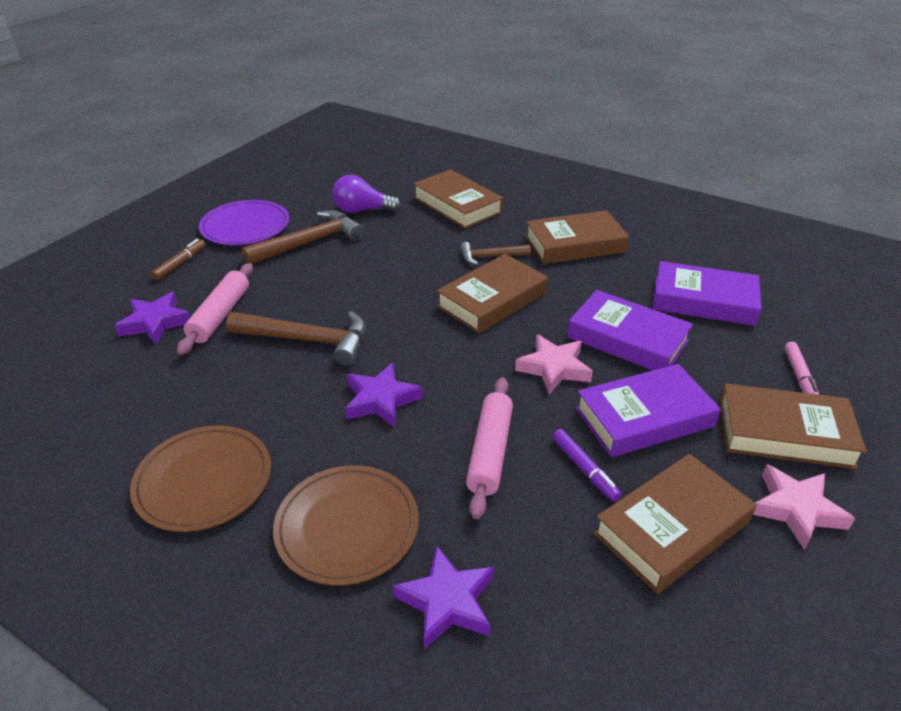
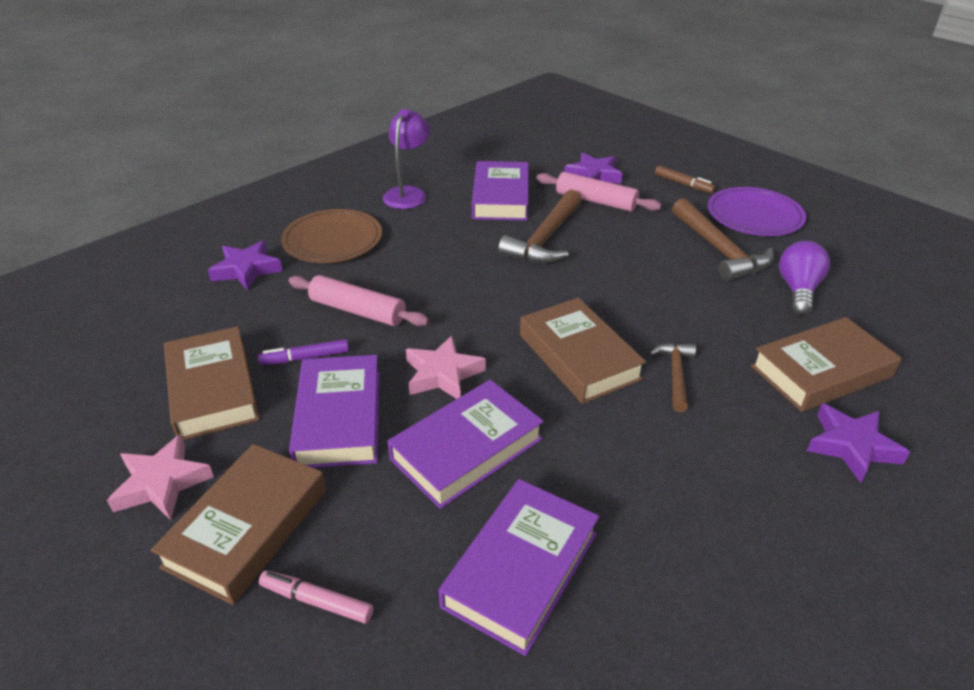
camera: 105 degrees right, 0 degrees up
brown plate [130,426,271,532] -> purple lamp [383,109,430,209]
purple star [345,363,423,428] -> purple star moved to [807,404,910,483]
brown book [525,210,629,264] -> none
none -> purple book [472,161,529,221]

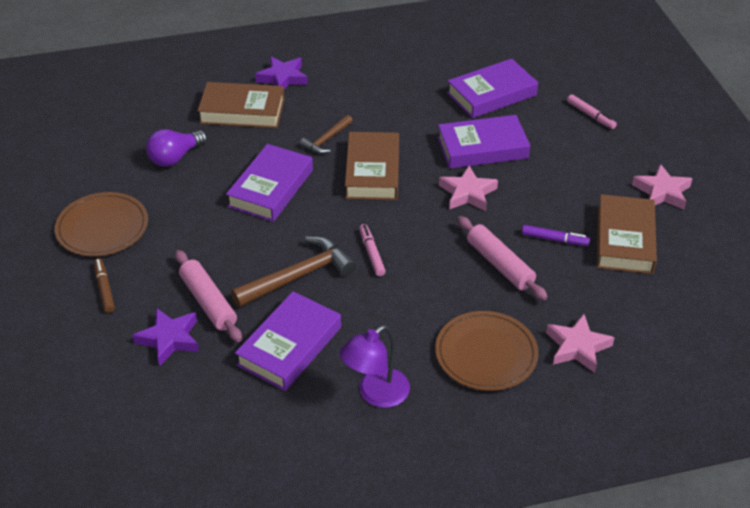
camera: 150 degrees left, 5 degrees up
brown book [151,444,326,605] -> none
purple star [208,240,282,291] -> pink star [546,314,615,373]
purple book [289,355,380,468] -> purple book moved to [226,144,313,222]
brown hammer [672,198,774,281] -> none
purple plate [708,187,806,236] -> brown plate [54,192,148,257]
none -> pink marker [359,224,386,276]

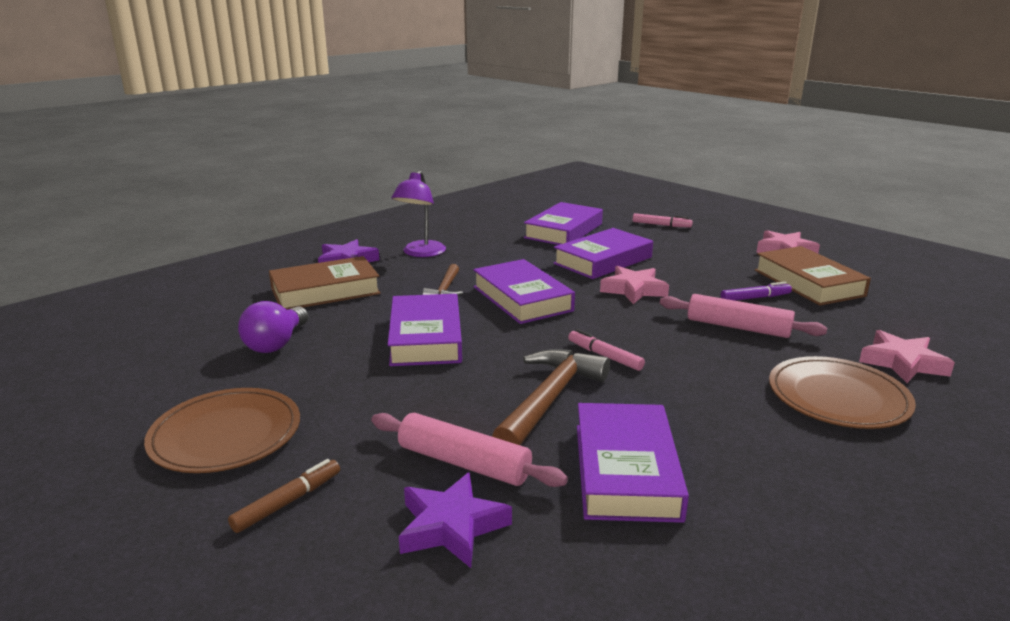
camera: 30 degrees left, 20 degrees down
brown marker [94,258,115,313] -> brown marker turned 90 degrees clockwise [228,459,340,533]
purple lamp [340,325,410,408] -> purple lamp moved to [391,171,446,257]
brown book [345,132,399,200] -> purple book [473,259,575,324]

